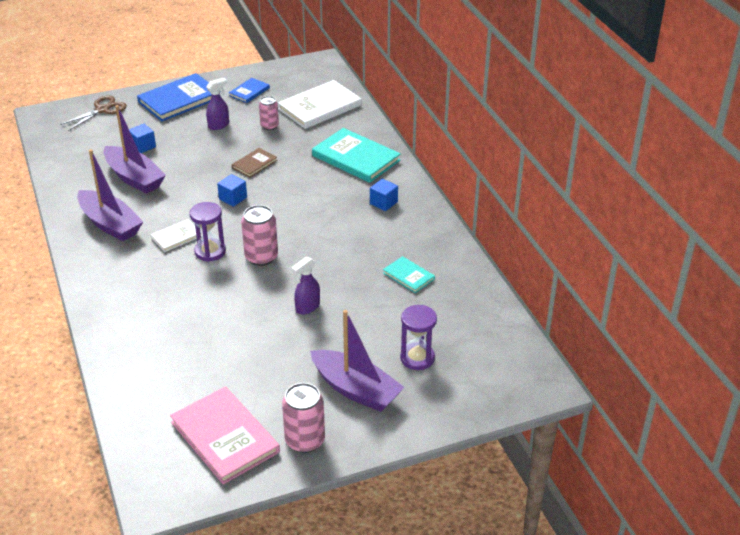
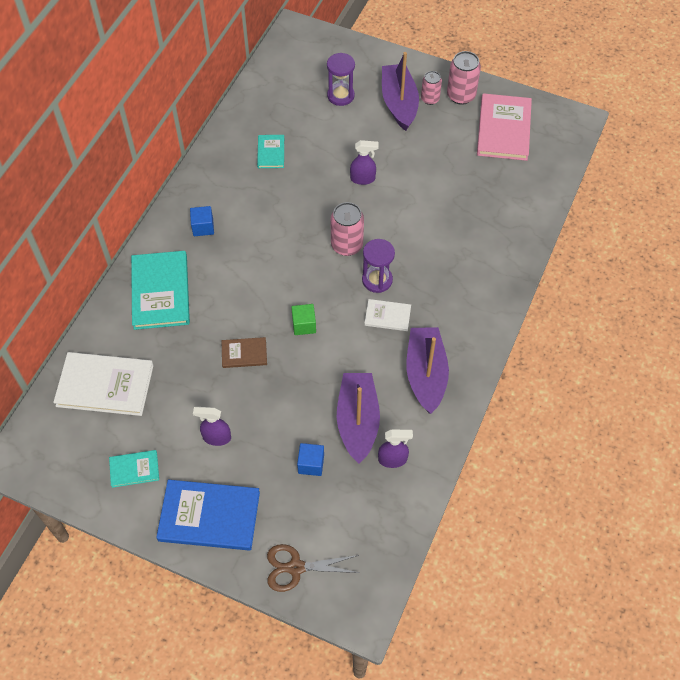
camera: 135 degrees left, 20 degrees up
blue cube [217,174,247,207] -> green cube [291,304,316,335]
blue book [229,78,270,103] -> turquoise book [109,450,159,488]
pink can [259,96,279,130] -> pink can moved to [421,71,442,105]
none -> purple spray bottle [378,430,413,468]

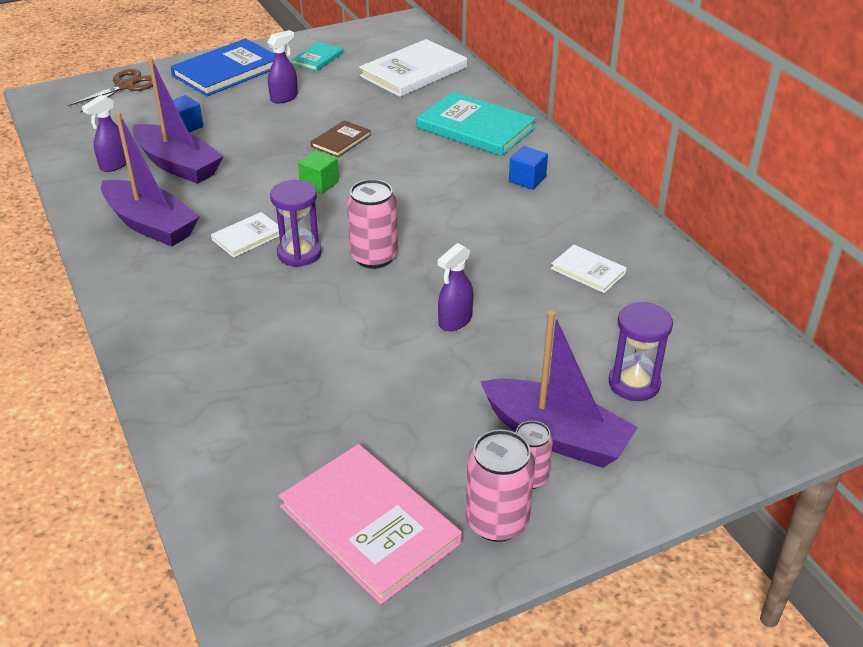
camera: 130 degrees right, 20 degrees down
turquoise book [257,135,284,168] -> white book [551,245,627,293]

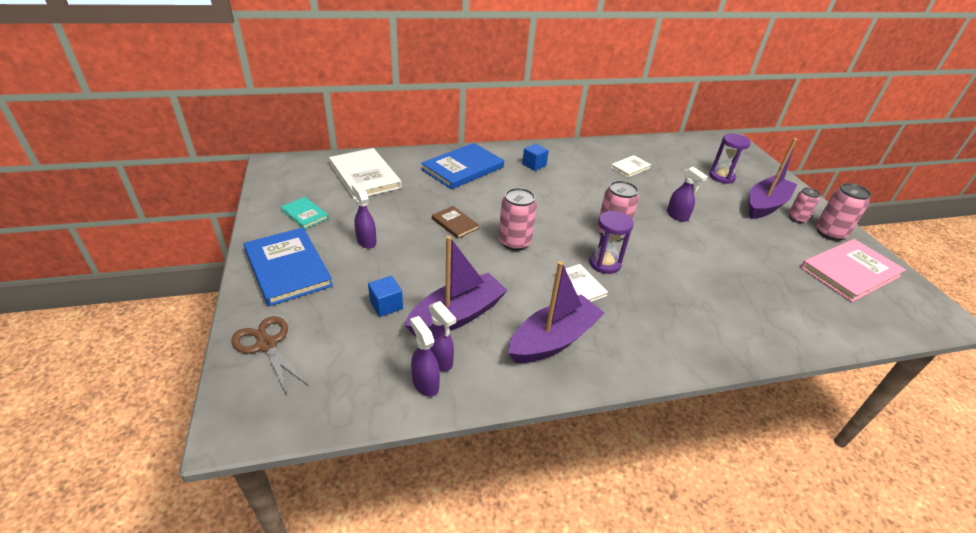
camera: 80 degrees left, 0 degrees up
green cube [298,150,339,194] -> pink can [498,188,537,251]
turquoise book [416,92,536,156] -> blue book [421,143,504,189]
none -> purple spray bottle [410,316,440,397]

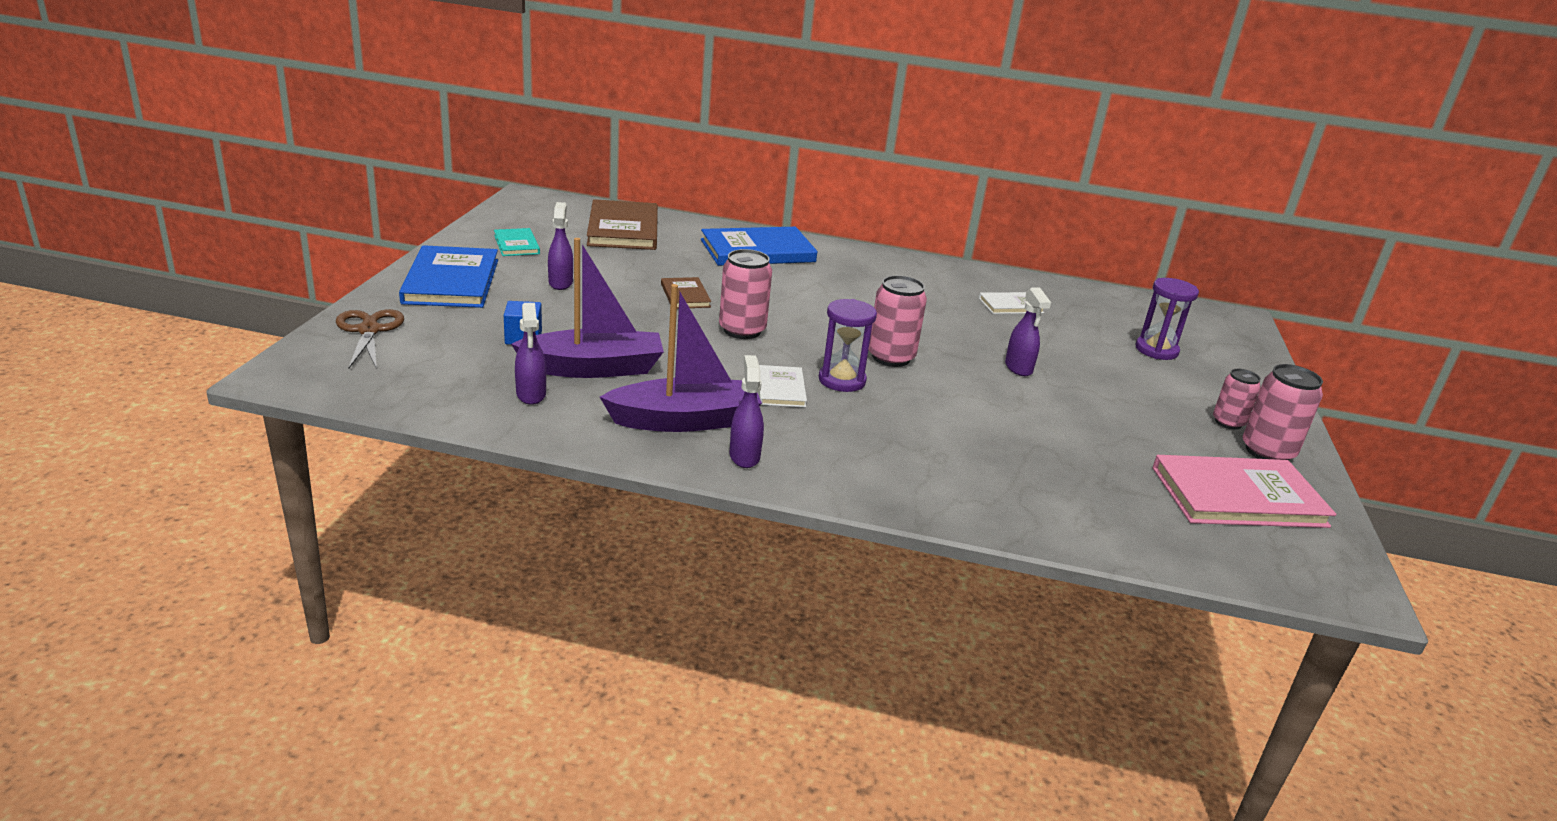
camera: 25 degrees right, 10 degrees down
white book [329,148,402,200] -> brown book [587,199,658,250]
purple spray bottle [410,316,440,397] -> purple spray bottle moved to [730,355,764,468]
blue cube [522,144,549,171] -> none
purple boat [749,138,797,219] -> none

